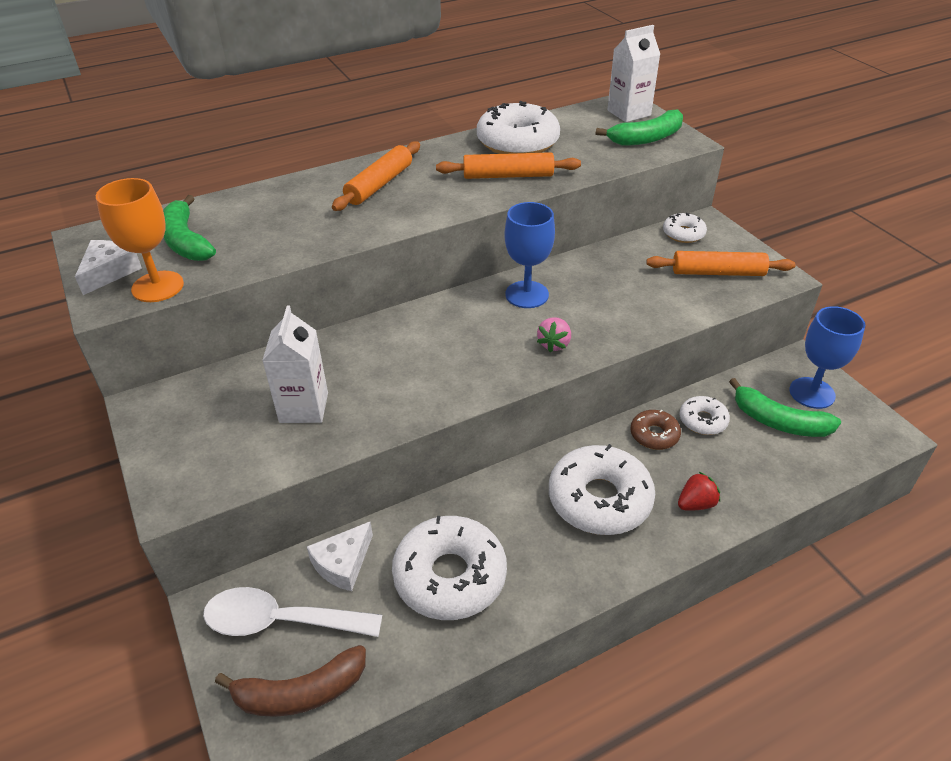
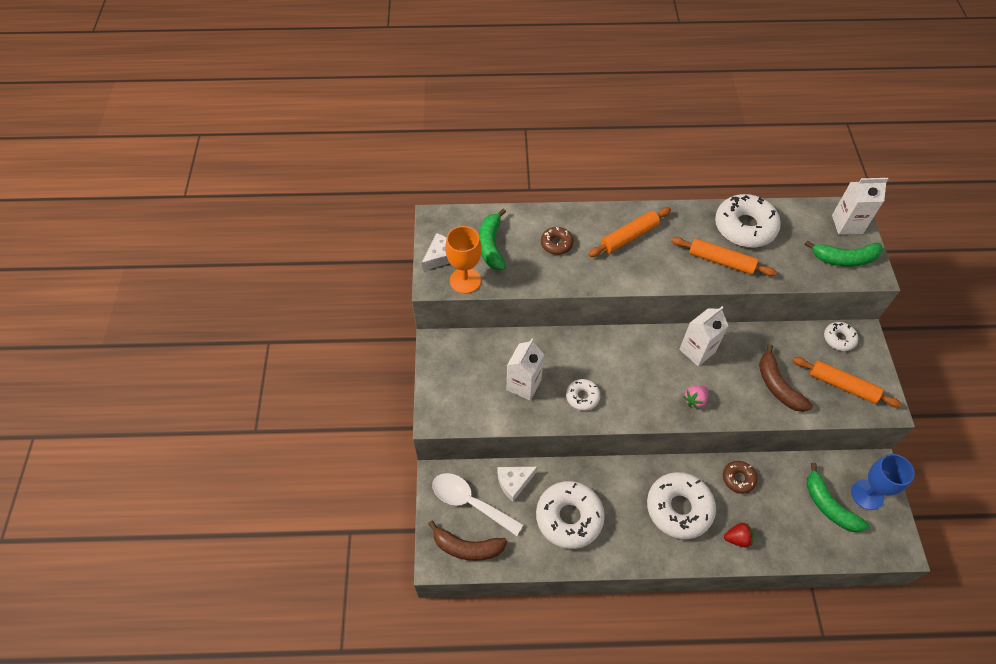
camera: 25 degrees right, 15 degrees up
blue goblet [504,202,555,308] -> white carton [679,306,728,366]
white donut [680,396,730,435] -> white donut moved to [566,379,600,411]
none -> brown donut [541,227,574,255]
none -> brown banana [759,344,813,412]

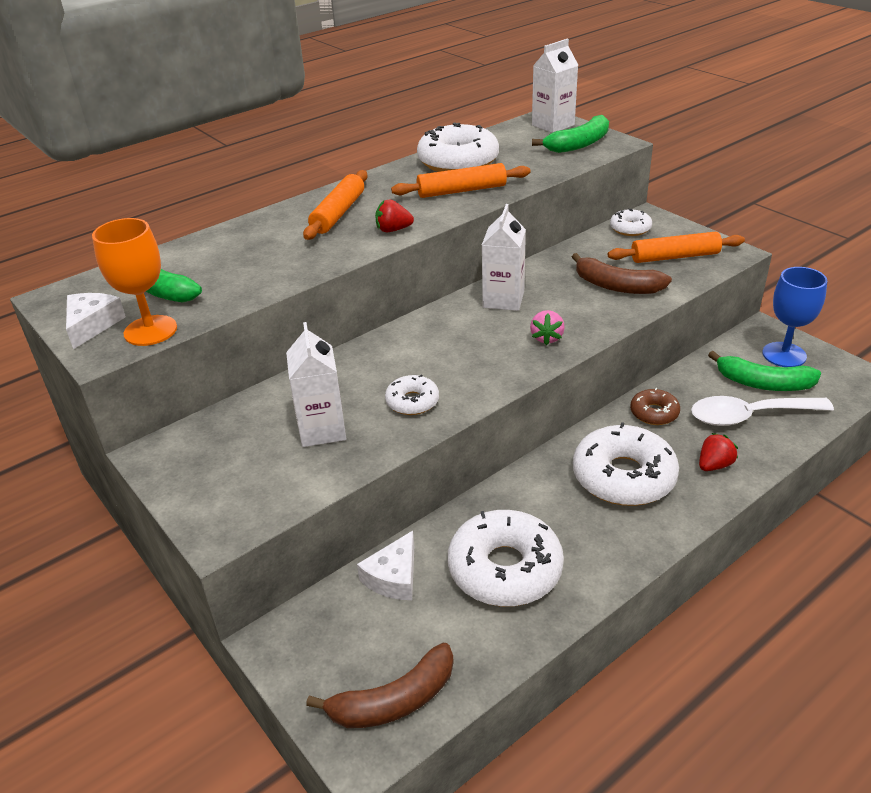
camera: 35 degrees left, 20 degrees down
white spoon [432,473,524,536] -> white spoon moved to [691,396,834,426]
brown donut [541,227,574,255] -> none
none -> red strawberry [375,199,414,232]

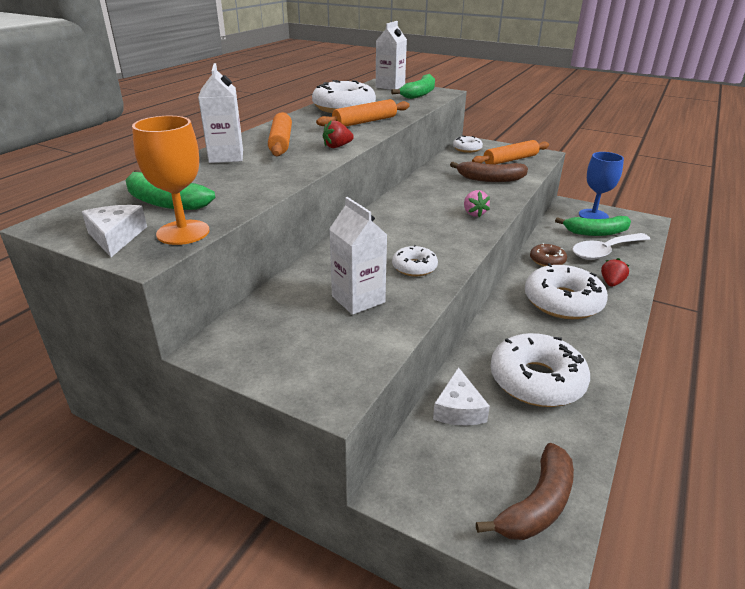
camera: 25 degrees left, 5 degrees down
white carton [482,204,526,311] -> white carton moved to [198,63,243,163]

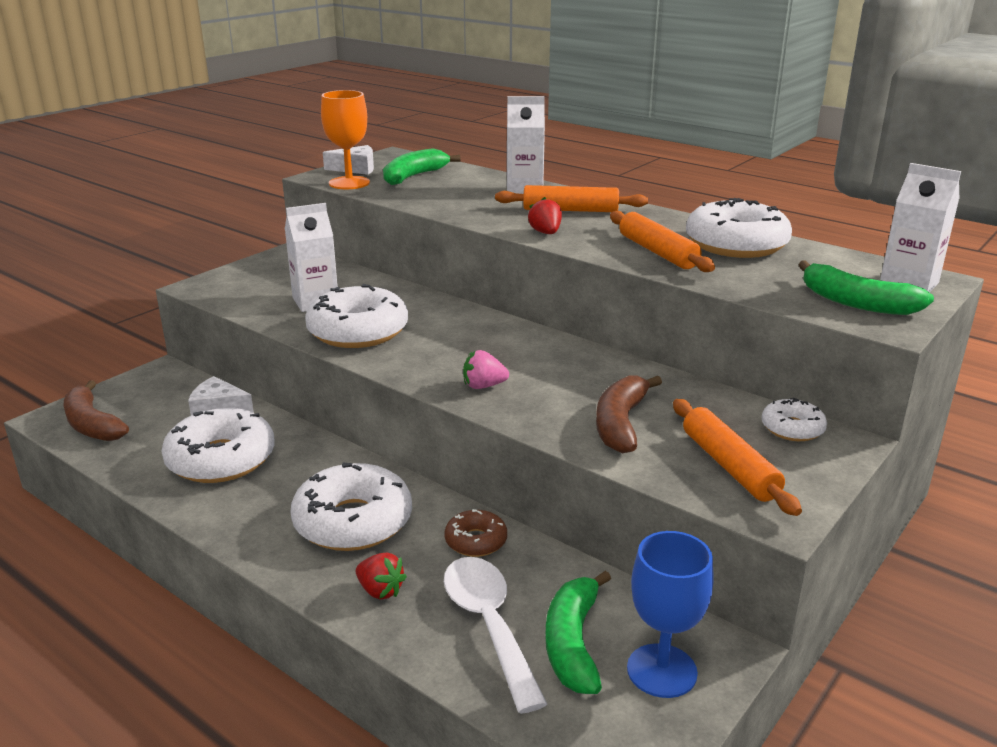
camera: 100 degrees right, 5 degrees down
white donut [392,245,438,277] -> white donut [305,284,408,348], size x1.95

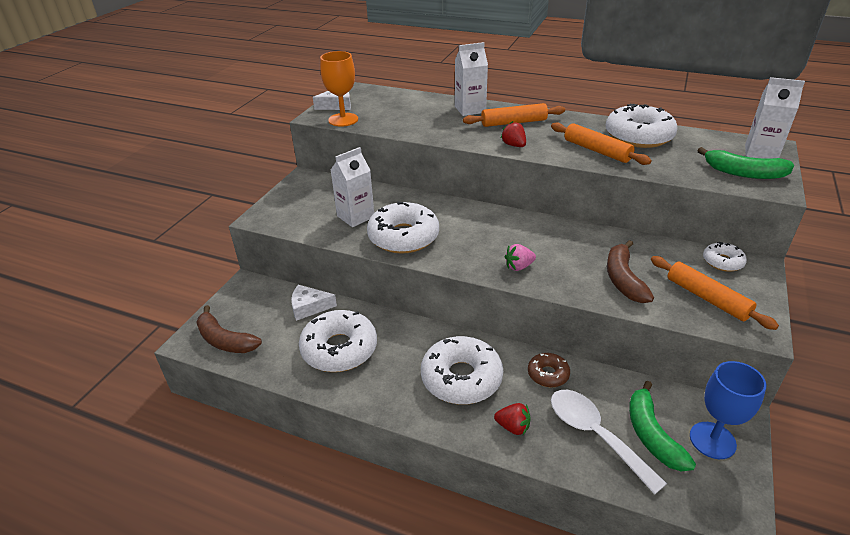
camera: 15 degrees left, 10 degrees up
green banana [383,148,461,185] -> none

